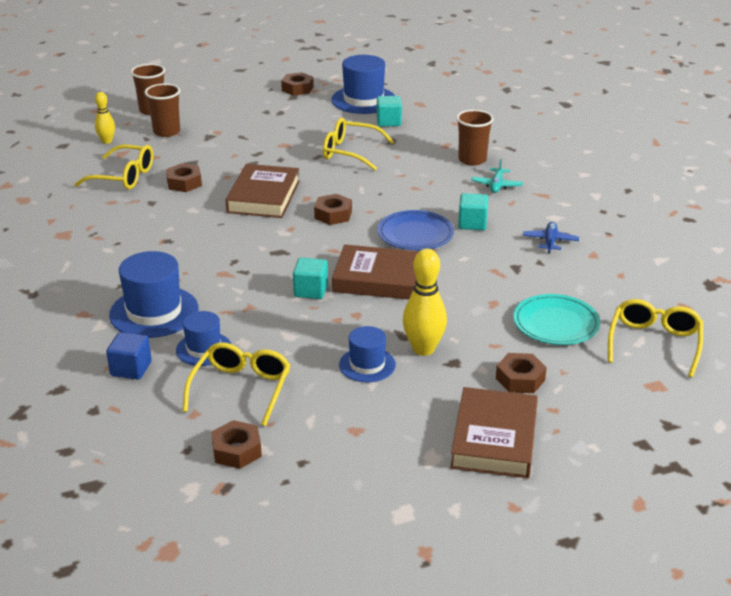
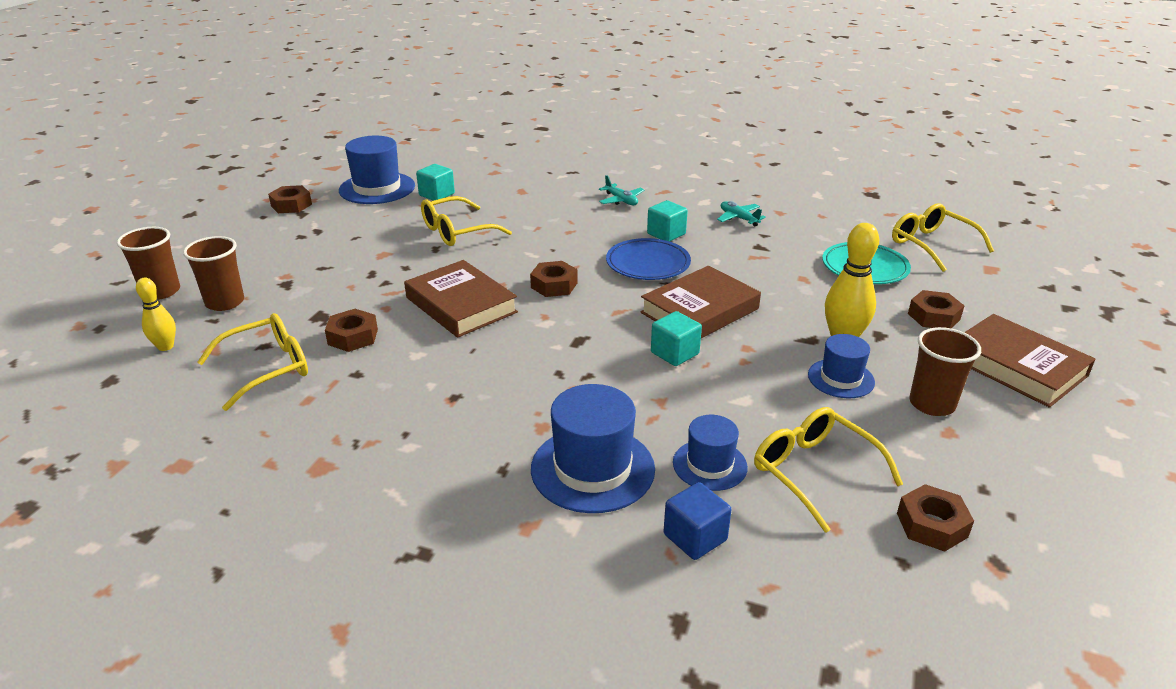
camera: 50 degrees left, 0 degrees up
brown cup [456,110,494,166] -> brown cup moved to [909,327,981,416]
blue plane [523,222,579,254] -> turquoise plane [717,201,766,226]

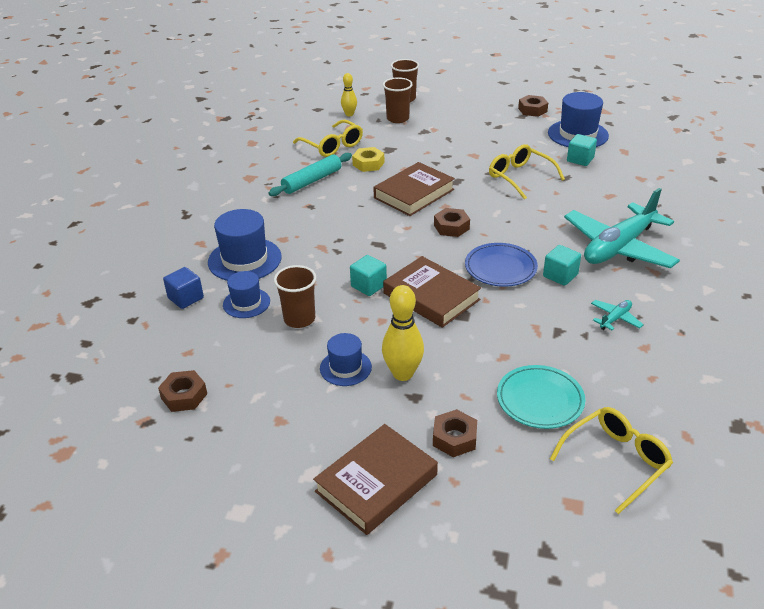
camera: 85 degrees right, 5 degrees up
brown nut [325,309,378,352] -> yellow nut [352,147,384,172]
turquoise plane [599,175,645,205] -> turquoise plane [564,188,680,268], size x2.46
yellow glasses [754,407,903,533] -> none
brown cup [909,327,981,416] -> brown cup moved to [274,265,316,328]
none -> turquoise rolling pin [269,153,352,196]

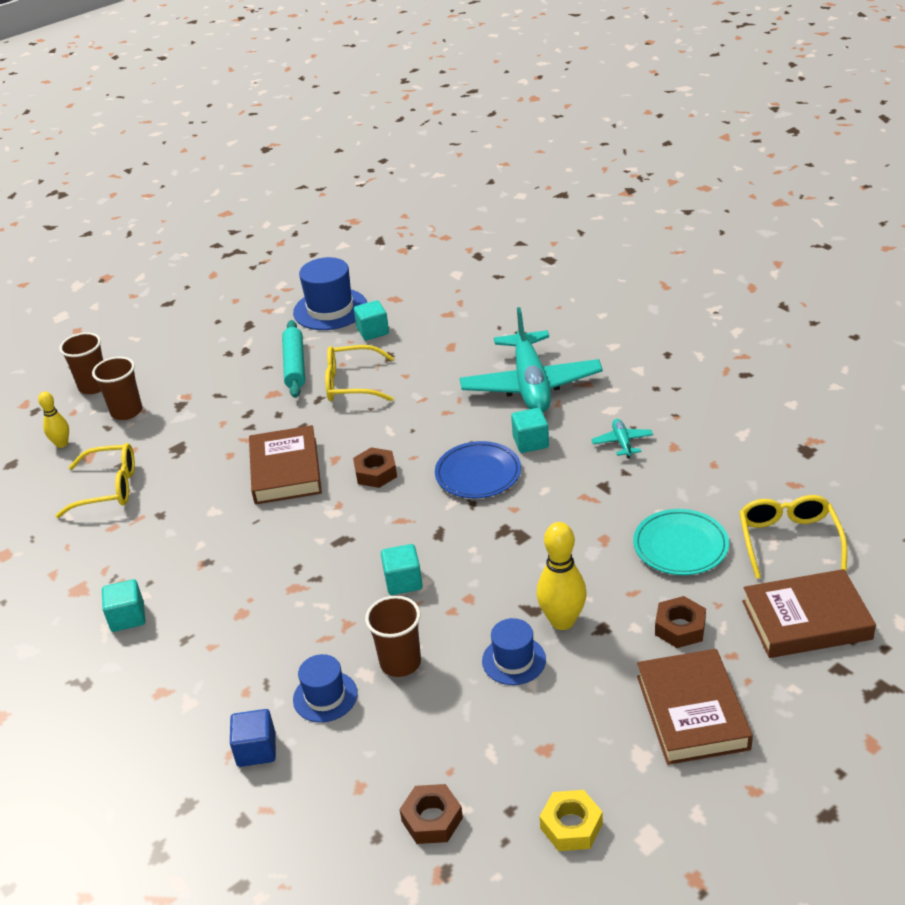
camera: 50 degrees left, 0 degrees up
blue hat [208,209,282,281] -> none
turquoise rolling pin [269,153,352,196] -> turquoise rolling pin moved to [282,320,305,398]
yellow nut [352,147,384,172] -> yellow nut moved to [539,790,603,851]
brown book [383,256,481,328] -> brown book moved to [742,569,876,658]
brown nut [518,95,548,117] -> none
none -> turquoise cube [102,579,145,632]

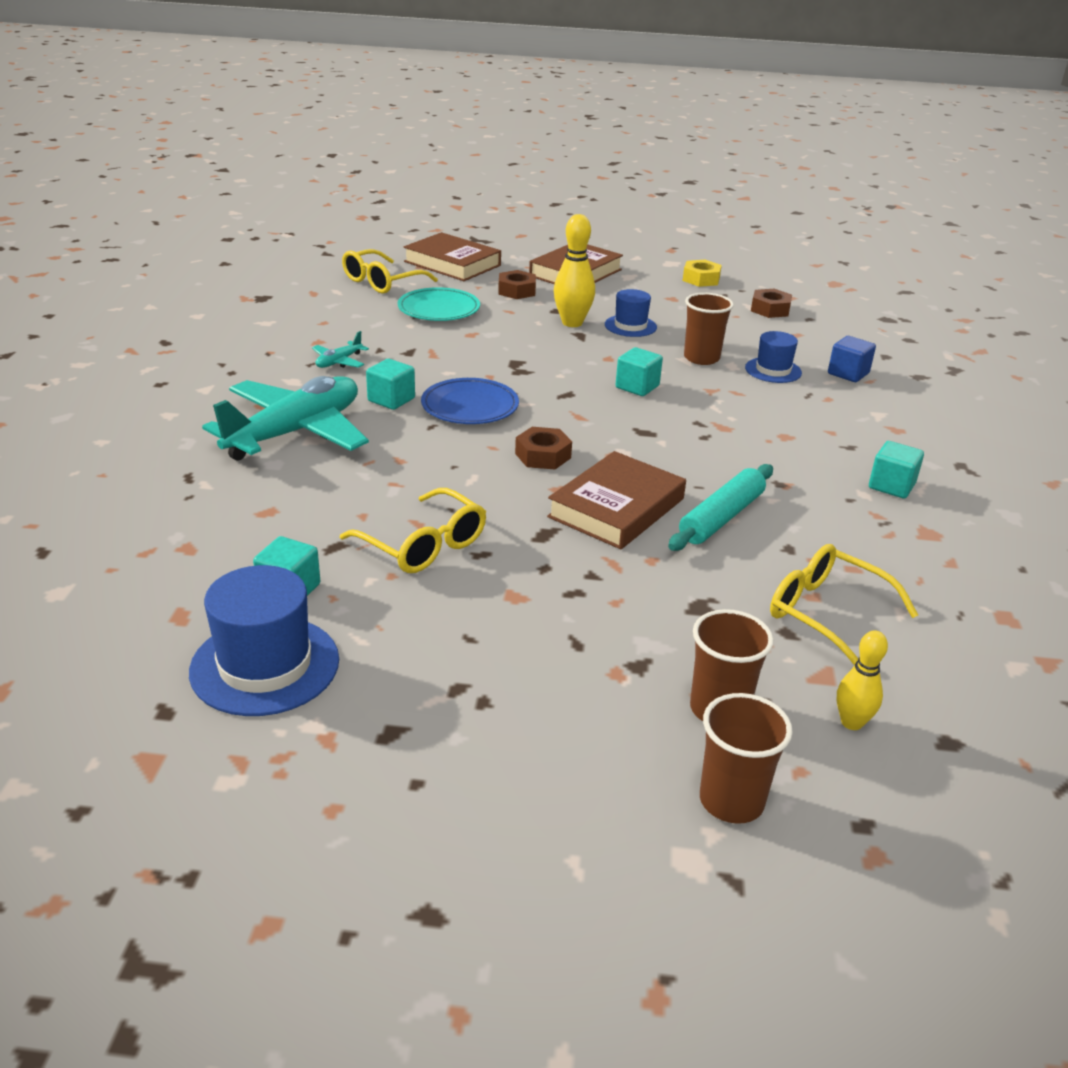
camera: 140 degrees left, 5 degrees down
turquoise rolling pin [282,320,305,398] -> turquoise rolling pin moved to [668,464,773,551]

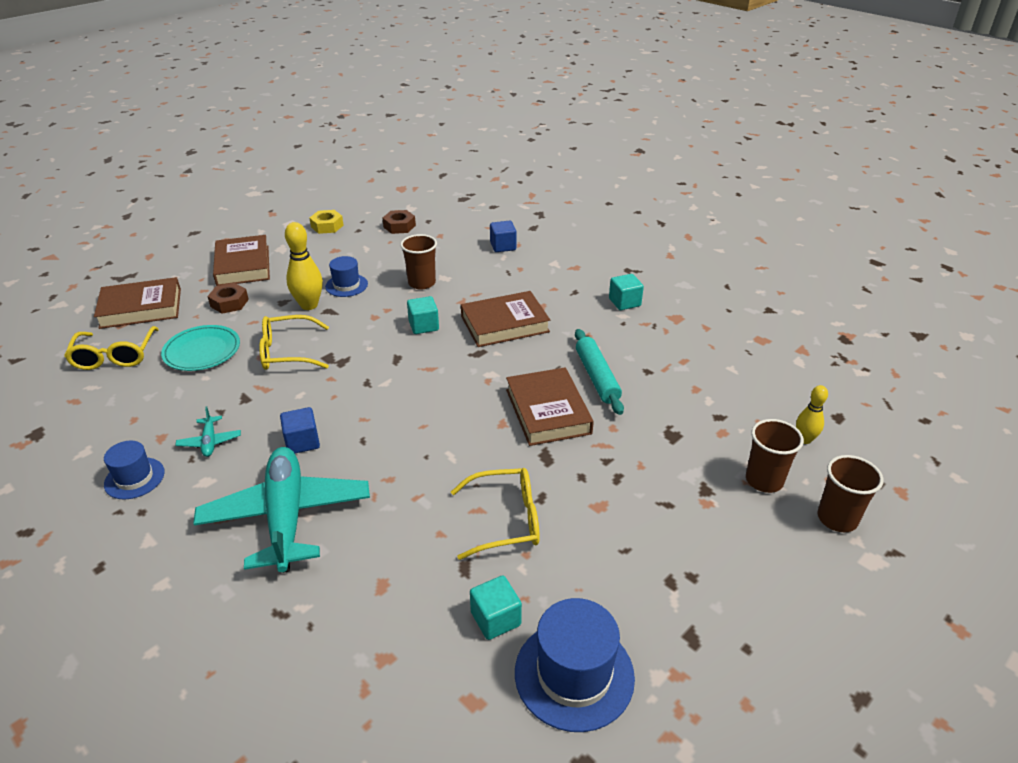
camera: 50 degrees left, 5 degrees up
turquoise cube [366,359,415,410] -> blue cube [280,407,320,454]
blue plate [421,378,519,424] -> none
brown nut [515,427,572,470] -> none
blue hat [745,331,802,383] -> blue hat moved to [104,441,165,499]
yellow glasses [770,544,918,666] -> yellow glasses moved to [259,315,329,370]
none -> brown book [461,291,550,347]

